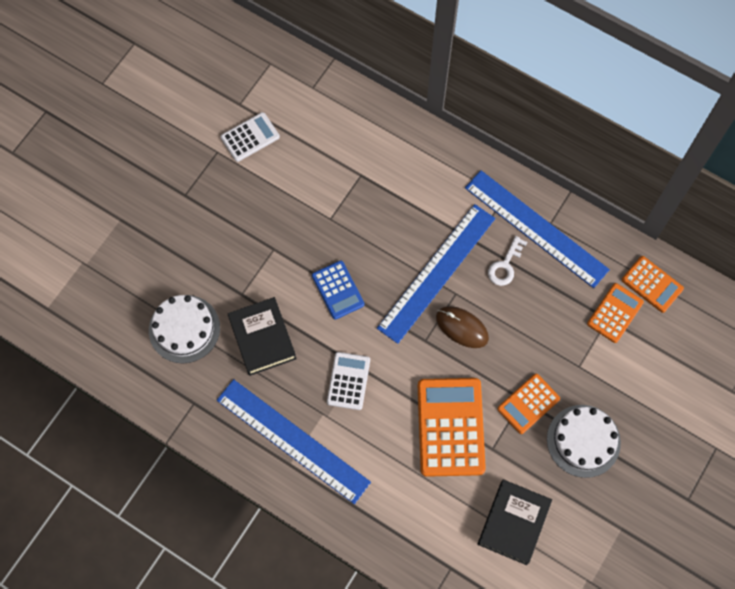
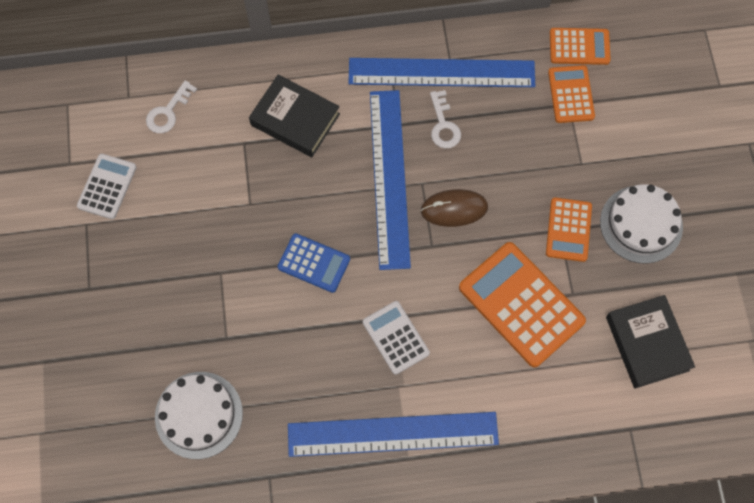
camera: 40 degrees left, 0 degrees up
black book [228,297,297,376] -> black book moved to [249,74,340,157]
none -> white key [146,80,197,133]

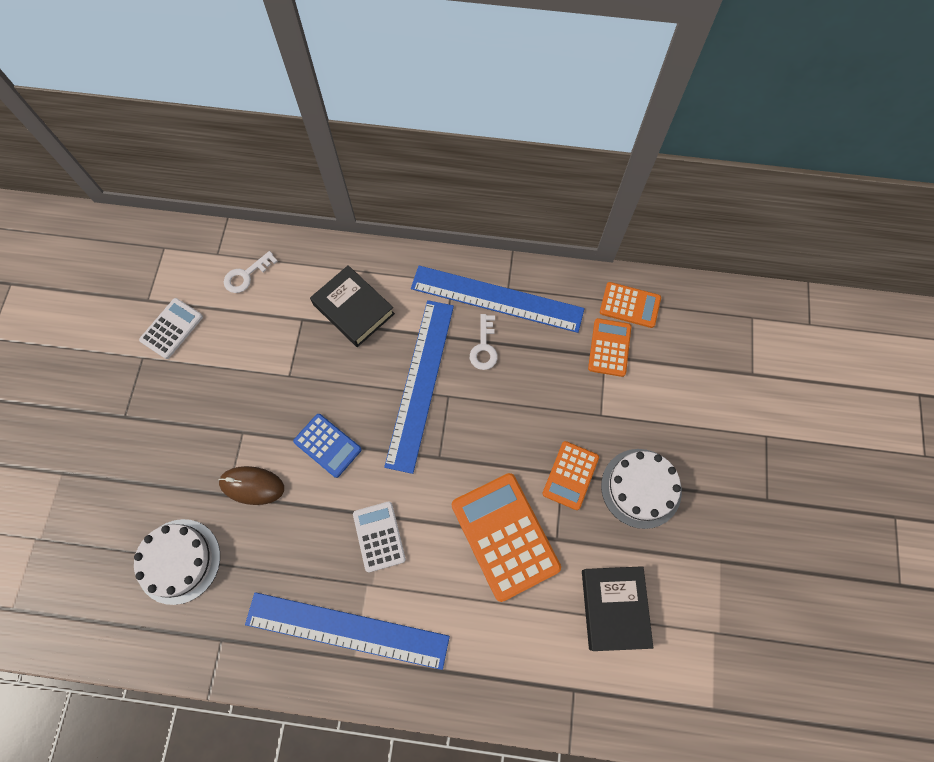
camera: 15 degrees right, 0 degrees up
brown mouse [420,189,488,227] -> brown mouse moved to [219,466,284,505]

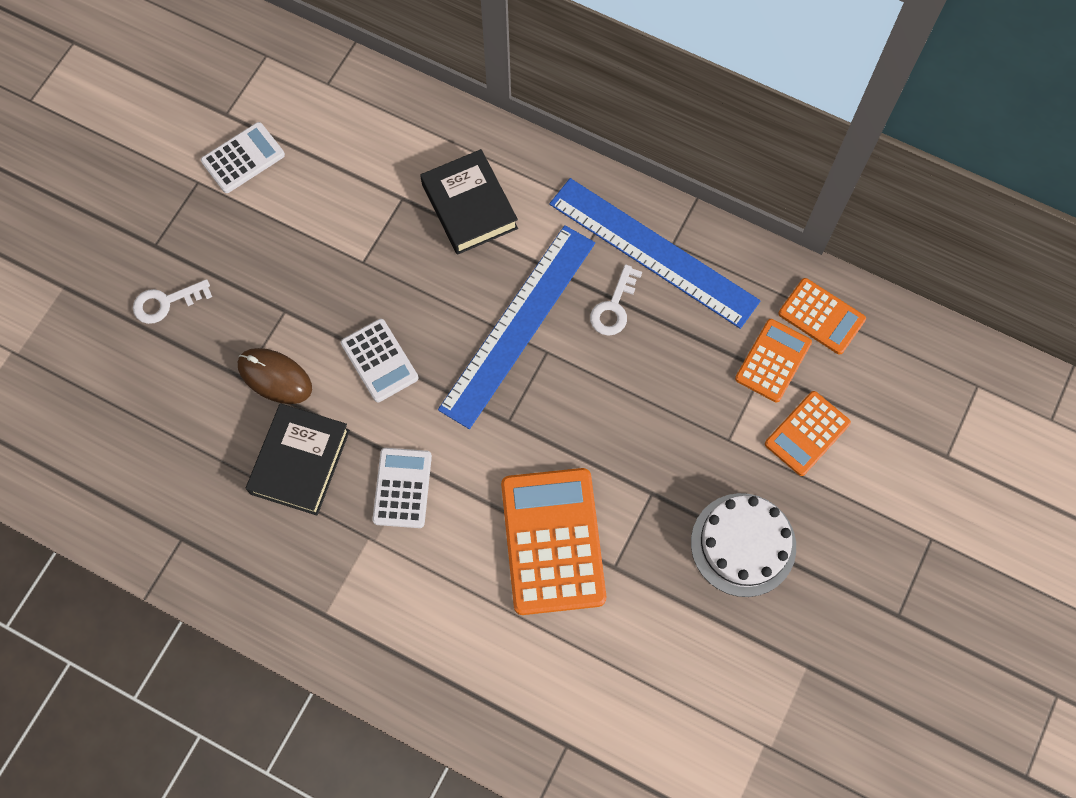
camera: 20 degrees right, 0 degrees up
white cake [134,519,220,605] -> none
white key [224,251,278,293] -> white key moved to [133,279,212,324]
blue ruler [245,592,450,670] -> none
blue calculator [293,414,362,478] -> white calculator [341,319,419,402]
orange calculator [542,441,599,510] -> orange calculator moved to [765,391,851,476]
black book [582,566,653,651] -> black book moved to [246,403,350,515]

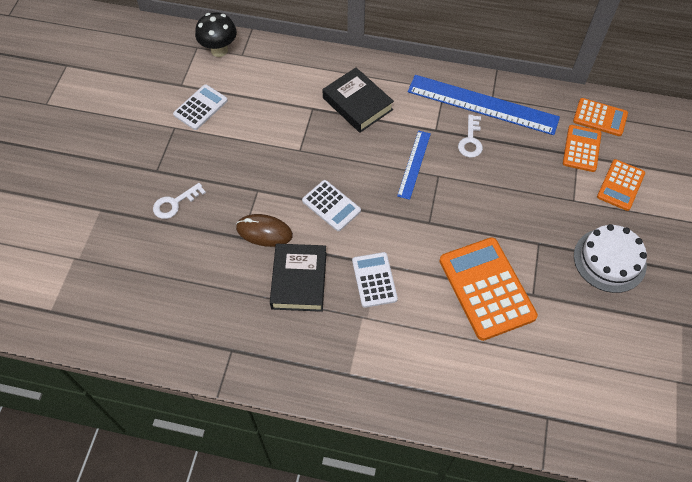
camera: 15 degrees left, 10 degrees down
blue ruler [438,225,595,429] -> blue ruler [397,131,431,200], size x0.53
none -> black mushroom [195,12,237,57]

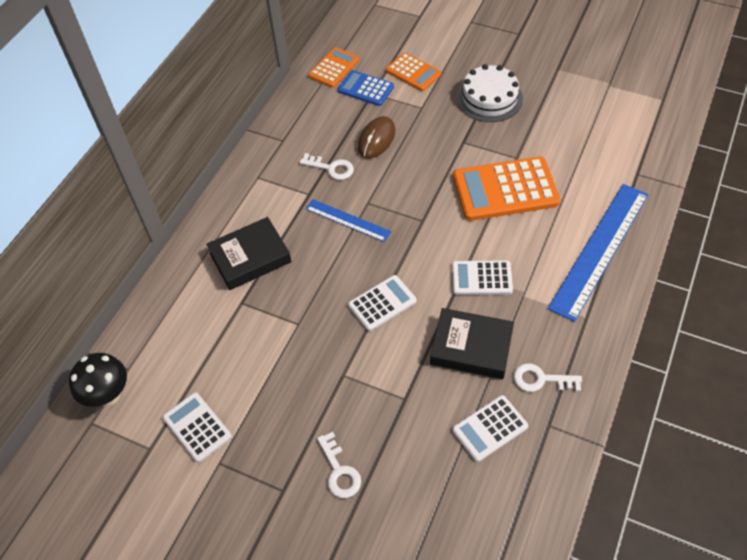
camera: 75 degrees left, 5 degrees down
brown mouse [236,214,293,247] -> brown mouse moved to [358,116,395,159]
blue ruler [408,75,560,135] -> blue ruler moved to [548,184,649,322]
orange calculator [563,125,602,172] -> blue calculator [338,70,394,106]
none -> white calculator [452,395,528,462]
none -> white key [514,363,582,392]

